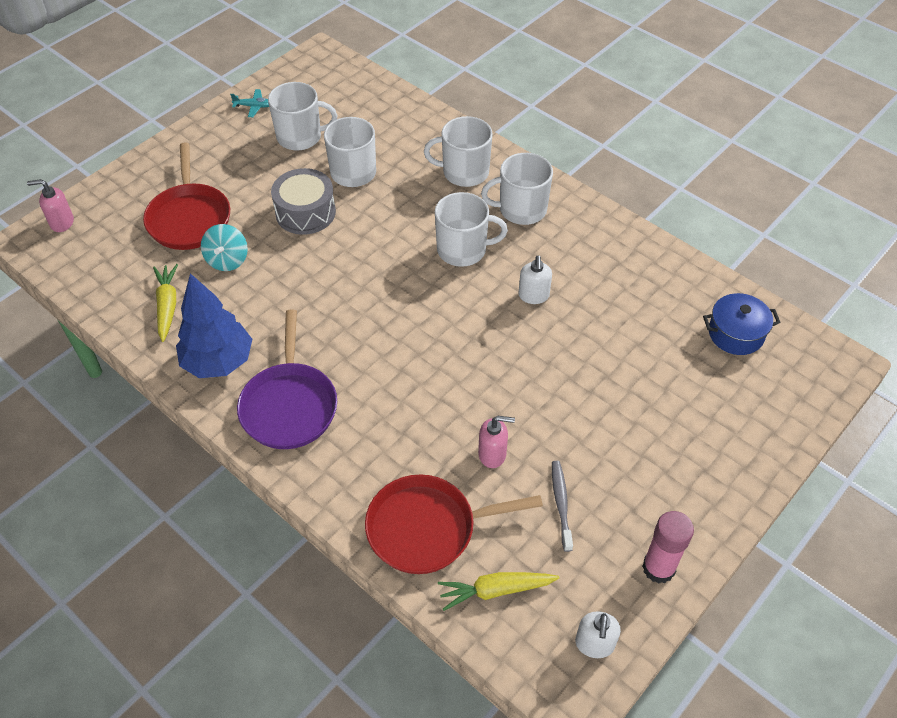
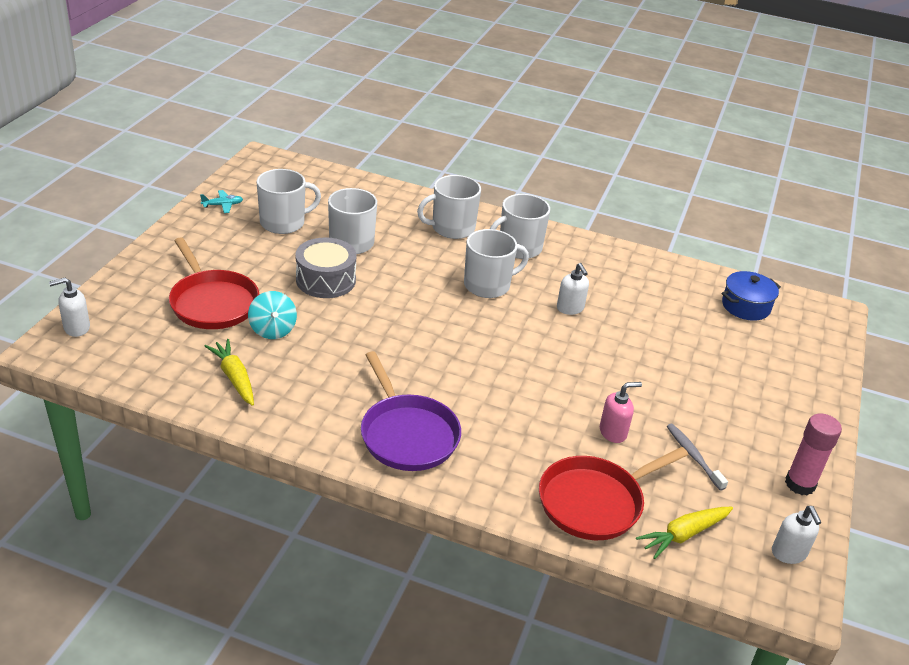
camera: 25 degrees left, 15 degrees down
pink soap dispenser [27,179,74,232] -> white soap dispenser [49,278,90,337]
blue tree [176,273,252,378] -> none

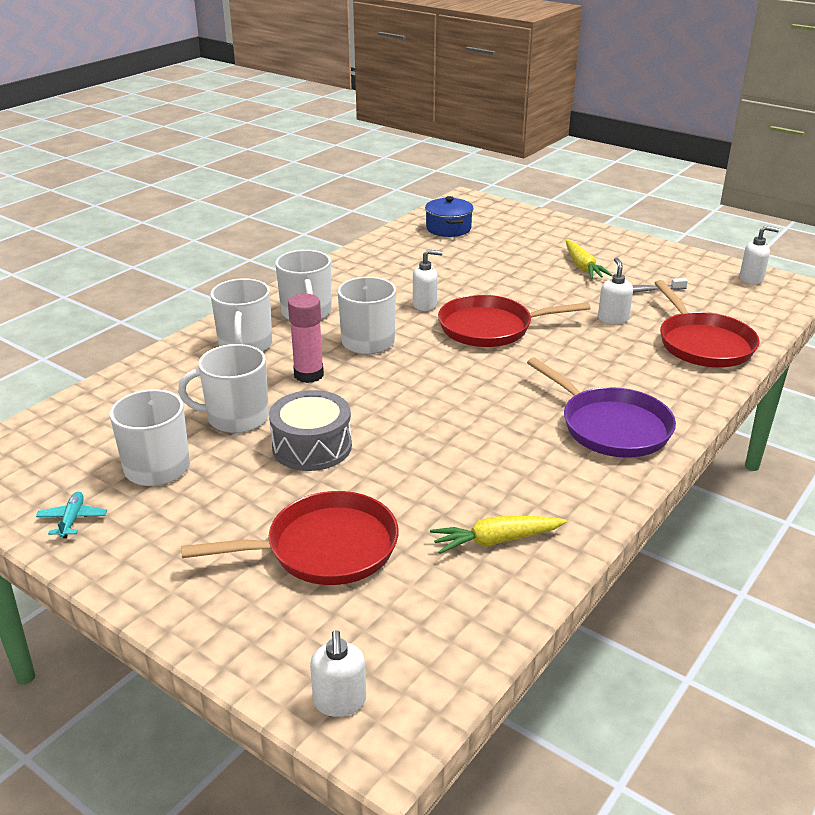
camera: 70 degrees left, 5 degrees down
turquoise spinning top [248,291,297,339] -> none
purple pan [361,351,461,471] -> purple pan turned 60 degrees clockwise [527,357,676,458]
pink soap dispenser [600,382,642,443] -> white soap dispenser [598,257,633,324]
yellow carrot [636,507,733,559] -> yellow carrot moved to [566,240,613,279]
pink glue stick [785,413,842,496] -> pink glue stick moved to [288,294,324,383]
none -> red pan [438,295,591,347]

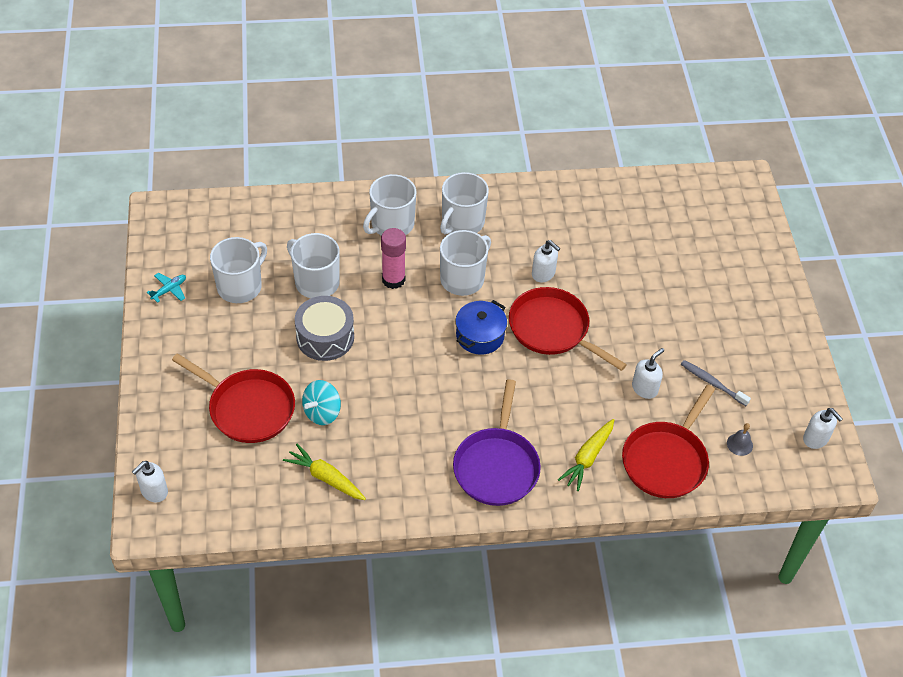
camera: 45 degrees right, 20 degrees up
blue pot [425,196,474,237] -> blue pot moved to [455,300,507,355]
yellow carrot [566,240,613,279] -> yellow carrot moved to [558,419,614,491]
none -> turquoise spinning top [302,380,341,425]
none -> grey bell [727,423,753,456]

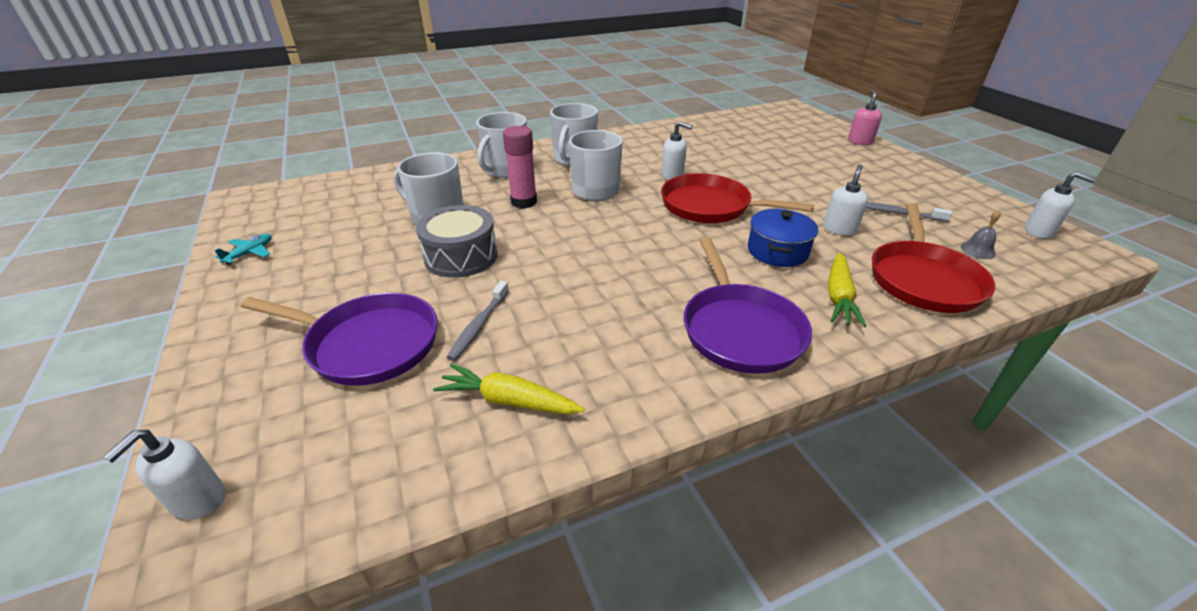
camera: 15 degrees left, 15 degrees down
red pan [172,353,295,443] -> purple pan [241,293,438,386]
white mug [210,237,267,303] -> none
turquoise spinning top [302,380,341,425] -> grey toothbrush [446,281,509,361]
blue pot [455,300,507,355] -> blue pot moved to [748,209,818,267]
none -> pink soap dispenser [848,90,882,145]

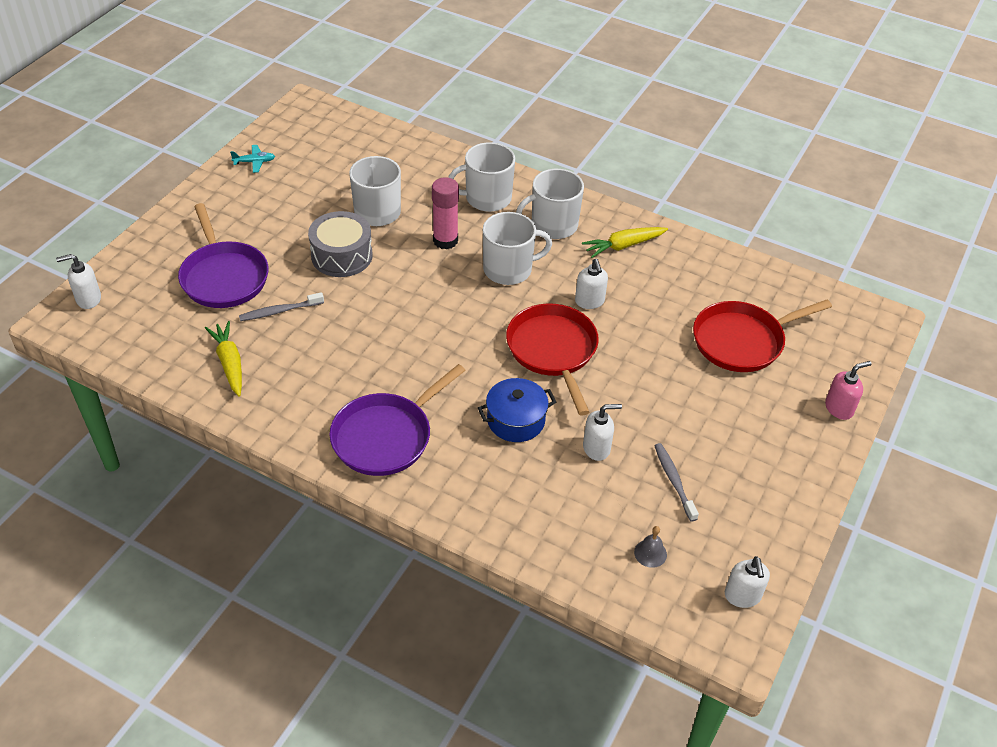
camera: 50 degrees right, 10 degrees up
yellow carrot [828,253,866,327] -> yellow carrot moved to [582,227,668,258]
red pan [872,203,995,313] -> red pan moved to [693,300,832,372]

